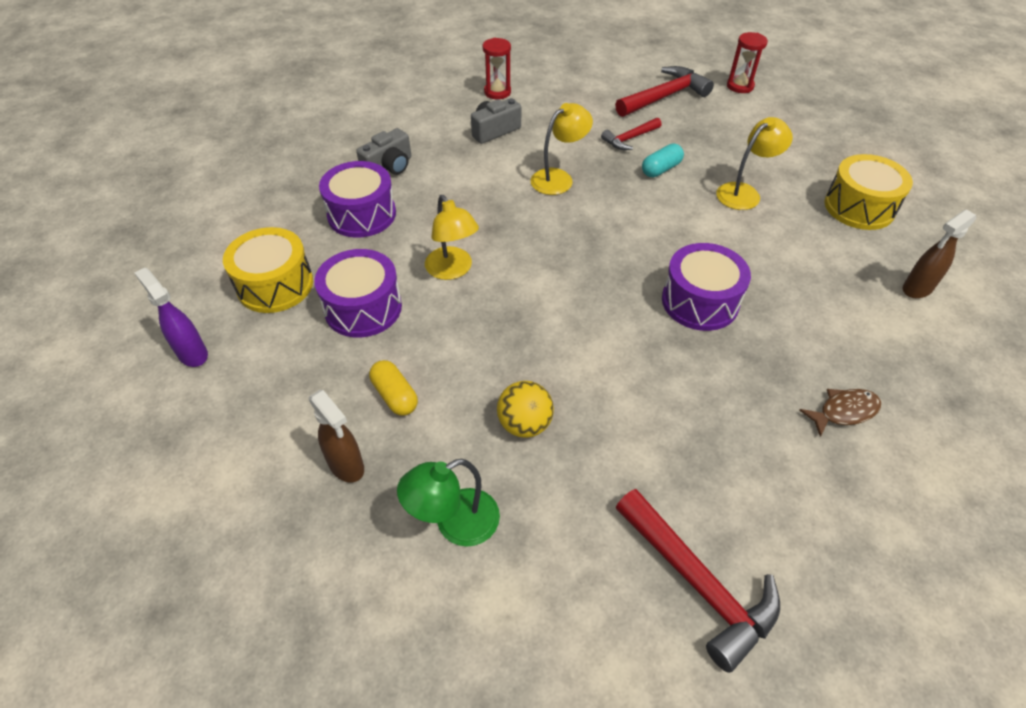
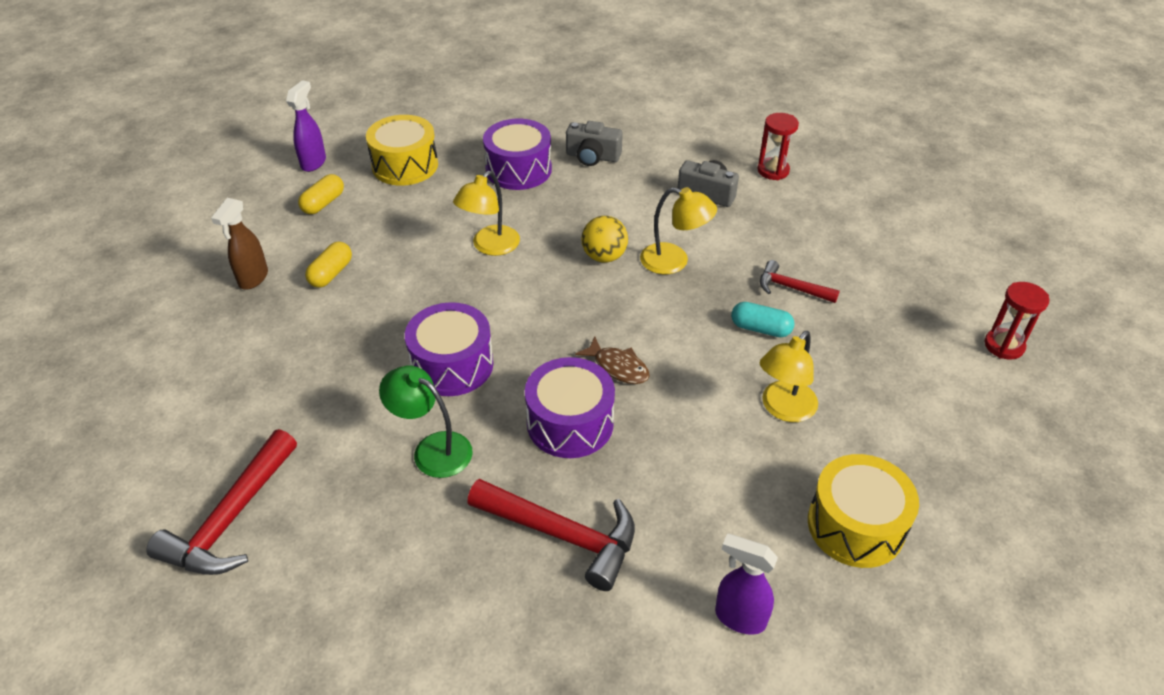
camera: 60 degrees right, 5 degrees down
purple drum [314,249,402,338] -> purple drum moved to [405,302,493,396]
green lamp [397,459,500,547] -> green lamp moved to [379,366,473,478]
yellow ball [497,381,554,438] -> yellow ball moved to [581,216,628,263]
red hammer [615,66,714,117] -> red hammer moved to [467,479,635,591]
yellow lamp [716,117,793,210] -> yellow lamp turned 105 degrees clockwise [760,331,818,422]
brown fish [799,389,881,437] -> brown fish moved to [575,336,650,384]
brown spray bottle [903,209,976,298] -> purple spray bottle [715,534,778,635]
none -> yellow capsule [298,174,344,214]

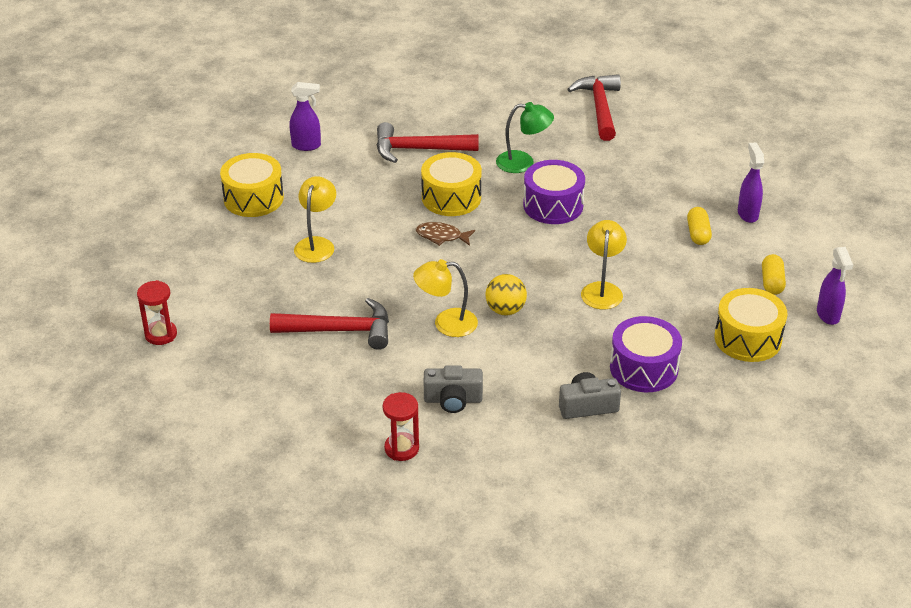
camera: 155 degrees right, 5 degrees down
brown spray bottle [211,198,268,290] -> purple spray bottle [738,142,764,223]
purple drum [525,357,615,458] -> yellow drum [421,152,482,216]
turquoise capsule [731,302,794,337] -> none
red hammer [760,260,840,303] -> red hammer [270,298,389,350], size x1.73

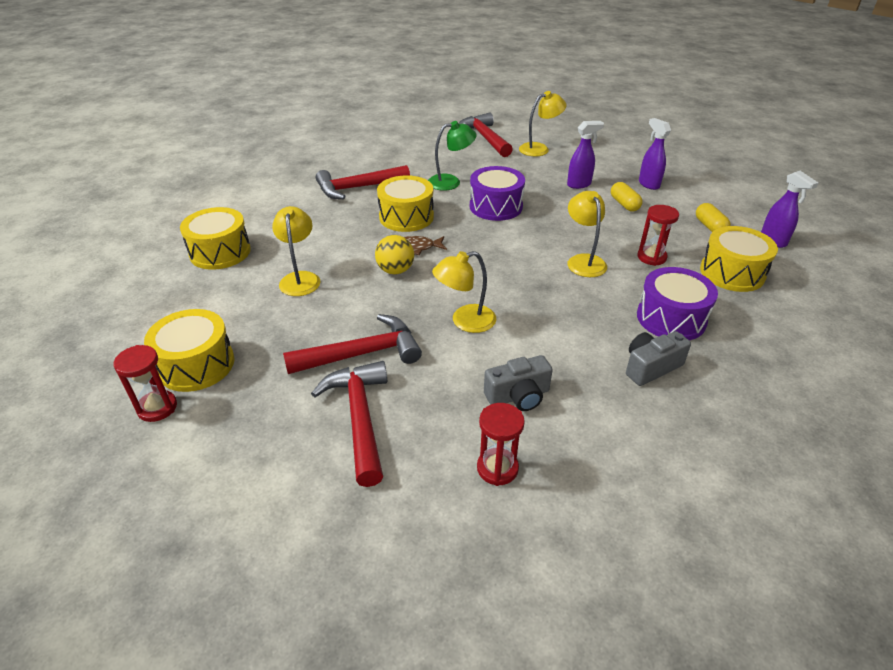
camera: 20 degrees left, 0 degrees up
purple spray bottle [290,82,321,151] -> purple spray bottle moved to [567,121,604,189]
yellow ball [485,274,527,315] -> yellow ball moved to [375,235,414,274]
none -> yellow drum [144,309,234,392]
none -> red hammer [311,361,387,487]
none -> yellow lamp [519,91,566,156]
none -> red hourglass [637,205,679,266]

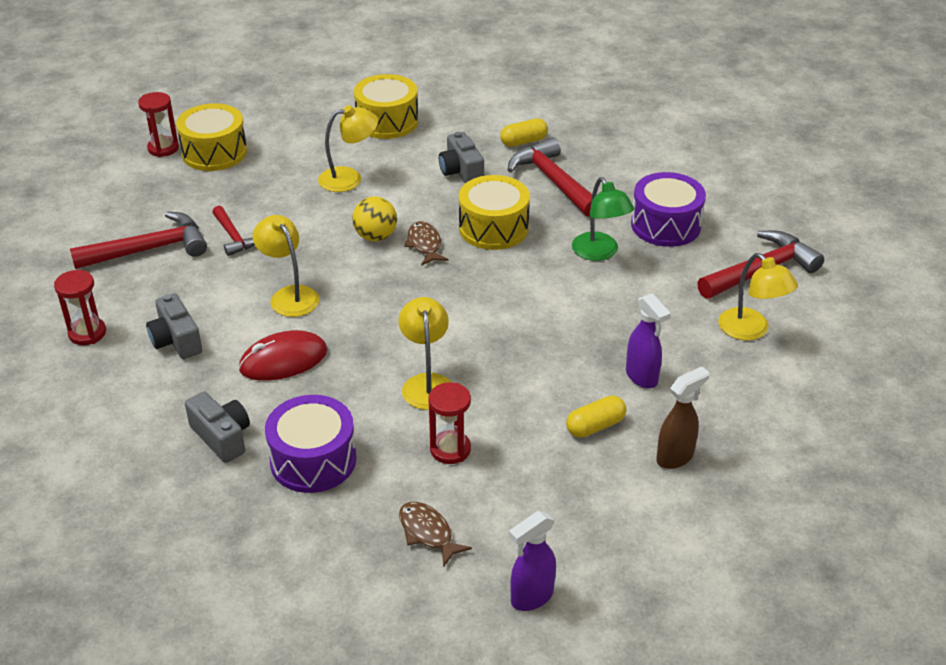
camera: 80 degrees right, 0 degrees up
red hammer [283,314,422,374] -> red hammer [212,206,255,256], size x0.58
purple drum [470,166,525,221] -> purple drum moved to [631,172,706,247]
yellow lamp [567,191,607,277] -> yellow lamp turned 75 degrees counterclockwise [399,297,452,410]
purple spray bottle [639,118,671,190] -> brown spray bottle [656,366,710,469]
yellow capsule [696,203,731,232] -> yellow capsule moved to [500,118,548,147]
yellow drum [700,226,778,292] -> brown fish [399,502,472,567]
none -> red mouse [239,330,327,381]
none -> grey camera [439,132,484,183]

